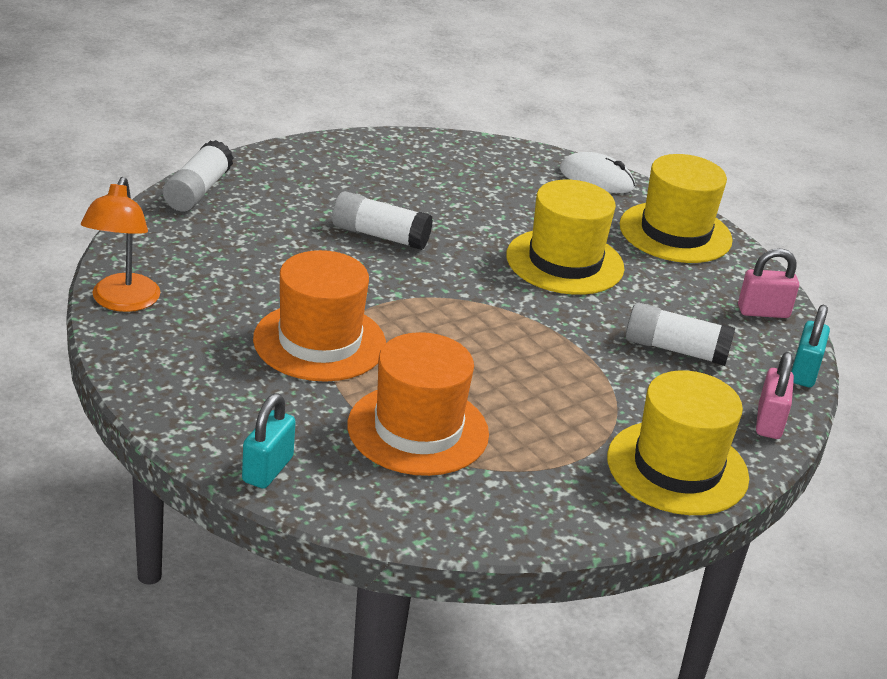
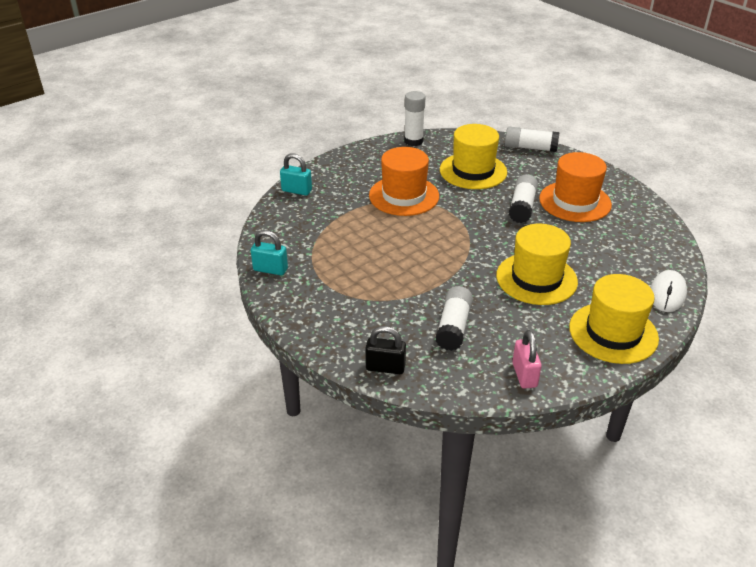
camera: 90 degrees right, 5 degrees up
orange lamp [81,177,160,312] -> white glue stick [404,91,426,146]
orange hat [347,332,489,476] -> orange hat moved to [539,152,612,222]
yellow hat [607,370,749,515] -> yellow hat moved to [440,124,507,189]
pink padlock [756,352,794,439] -> black padlock [365,326,406,374]
turquoise padlock [791,305,830,387] -> turquoise padlock moved to [251,230,288,275]

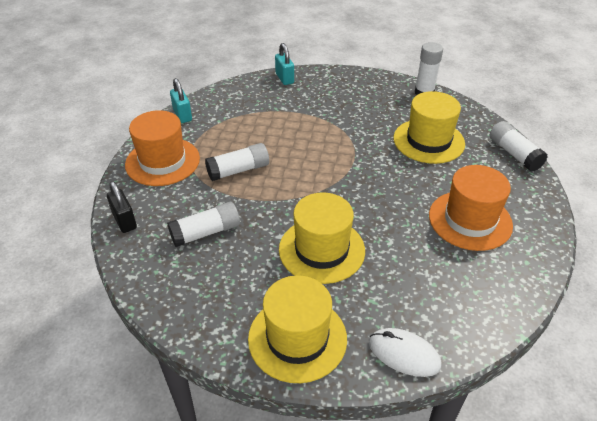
camera: 50 degrees right, 5 degrees up
orange hat [369,147,439,216] -> orange hat moved to [125,110,200,186]
white glue stick [509,174,538,223] -> white glue stick moved to [205,143,269,181]
pink padlock [512,330,542,389] -> none
white mouse [650,270,687,312] -> white mouse turned 45 degrees clockwise [369,328,442,377]

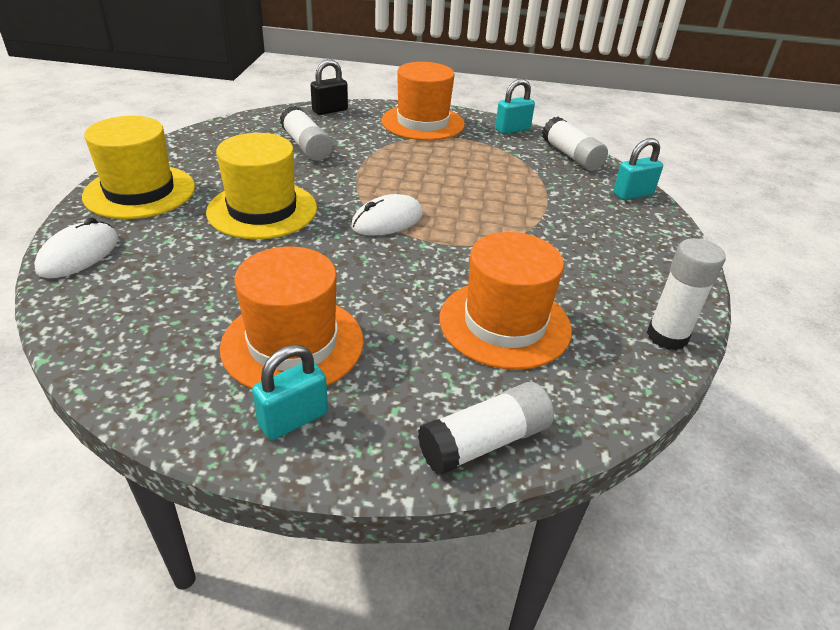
camera: 85 degrees right, 5 degrees down
white glue stick [205,143,269,181] -> white glue stick moved to [542,117,608,171]
yellow hat [393,91,465,164] -> orange hat [439,232,572,370]
none -> turquoise padlock [252,344,328,440]
none -> white mouse [351,194,423,236]

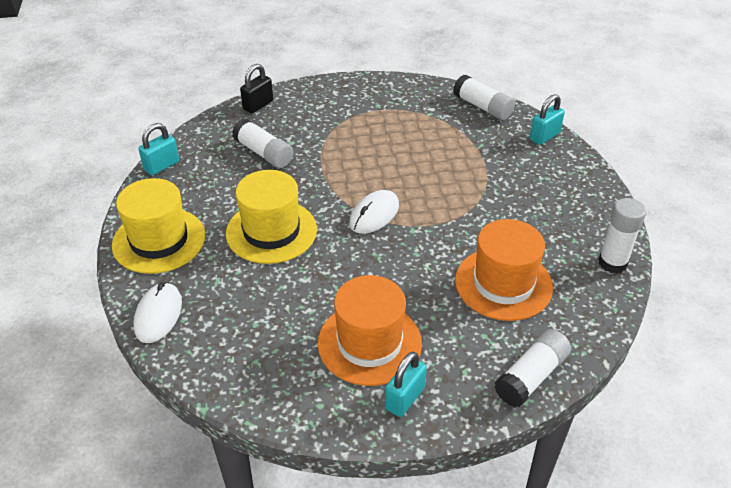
camera: 15 degrees left, 5 degrees up
orange hat [381,62,465,141] -> none
turquoise padlock [495,79,535,134] -> turquoise padlock moved to [138,123,179,175]

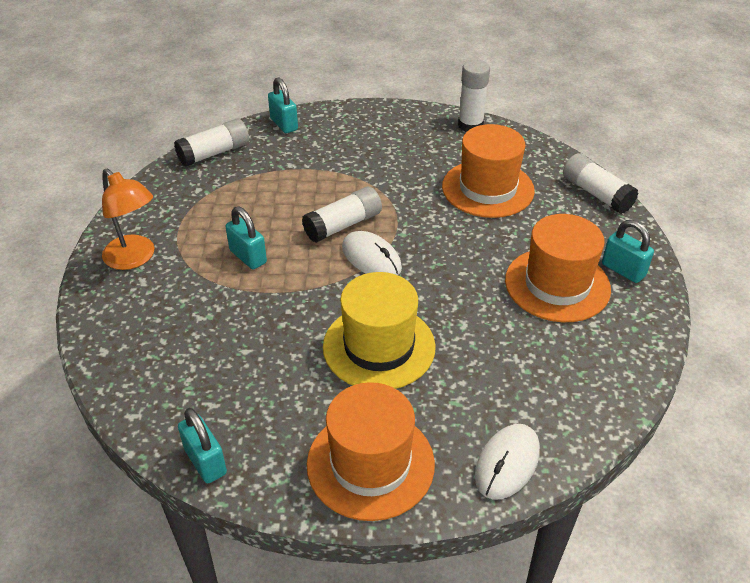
camera: 80 degrees left, 0 degrees up
yellow hat [112,178,205,274] -> orange hat [307,382,435,521]
white mouse [133,282,182,343] -> white mouse turned 75 degrees counterclockwise [475,424,540,500]
white glue stick [232,118,293,168] -> white glue stick moved to [302,187,382,243]
black padlock [240,64,273,113] -> none
none -> orange lamp [102,168,154,270]
none -> turquoise padlock [226,206,267,269]

